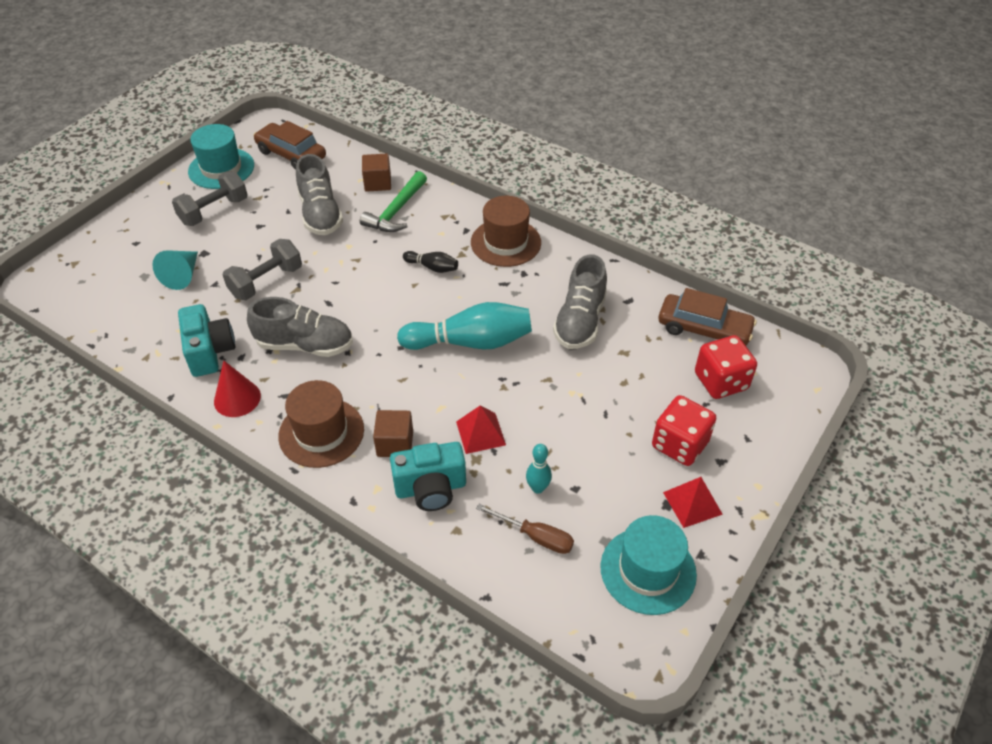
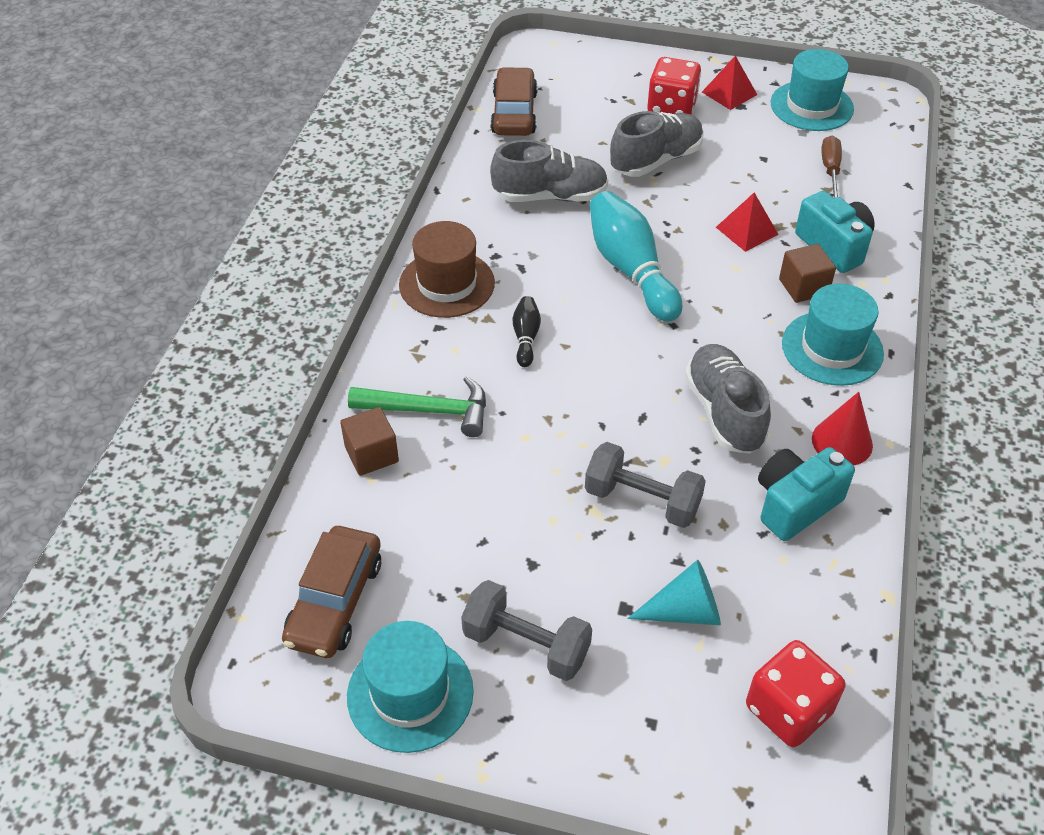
camera: 110 degrees left, 0 degrees up
brown hat [278,380,364,468] -> turquoise hat [782,283,884,386]
grey shoe [296,154,343,235] -> grey shoe moved to [610,111,704,177]
turquoise bowling pin [526,444,552,494] -> none
red dice [695,335,757,399] -> red dice moved to [746,640,845,747]

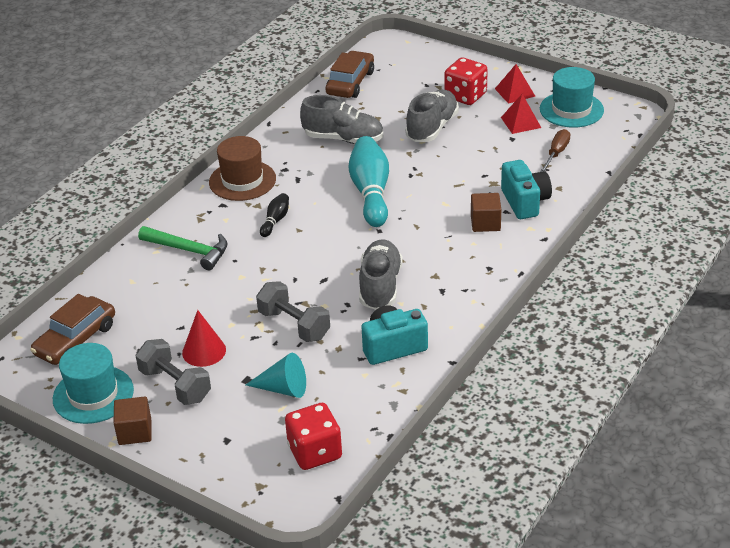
camera: 20 degrees right, 10 degrees down
brown cube [340,407,399,476] -> brown cube moved to [114,396,152,445]
grey shoe [610,111,704,177] -> grey shoe turned 45 degrees counterclockwise [405,90,459,142]
red pyramid [716,193,779,252] -> red pyramid moved to [501,94,541,134]
turquoise hat [782,283,884,386] -> none
red cone [812,392,873,466] -> red cone moved to [182,310,226,367]

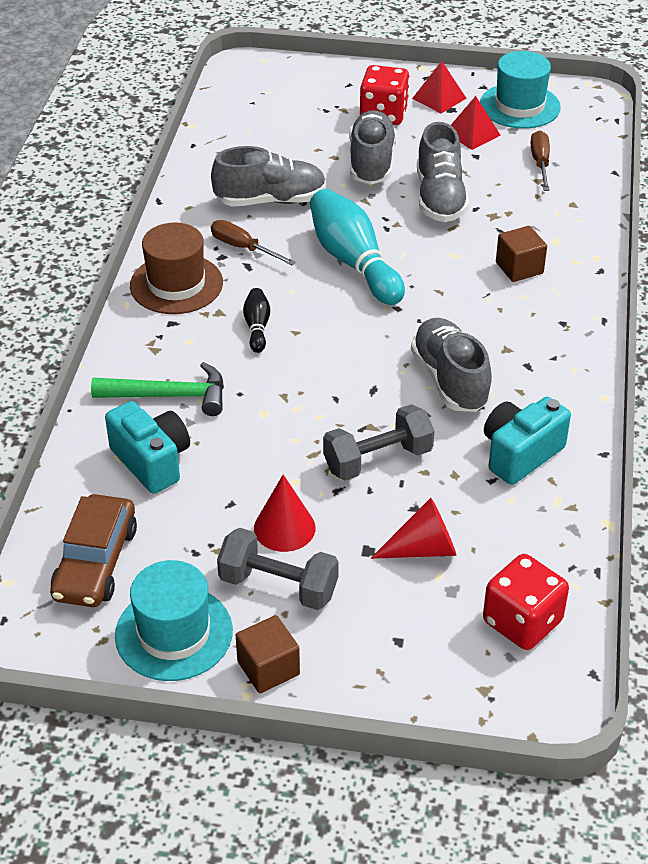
camera: 25 degrees left, 5 degrees up
turquoise cone [246,353,306,398] -> red cone [371,498,456,559]
grey dumbbell [256,281,330,342] -> grey dumbbell turned 45 degrees counterclockwise [323,404,434,480]
brown car [326,51,374,98] -> none
turquoise camera [501,160,552,219] -> turquoise camera moved to [105,401,190,494]
none -> brown screwdriver [211,220,296,265]
none -> grey shoe [417,122,469,222]

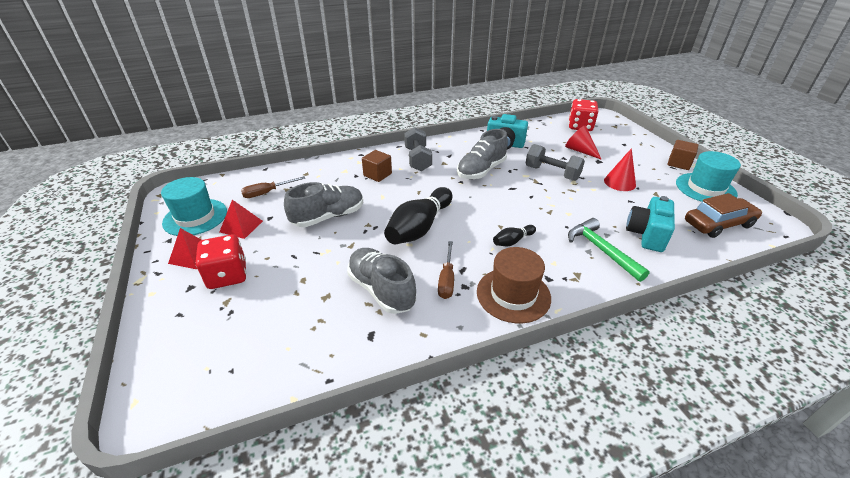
camera: 120 degrees left, 5 degrees down
grey dumbbell [217,528,339,610] -> grey dumbbell moved to [404,127,432,171]
turquoise bowling pin [310,189,405,305] -> black bowling pin [384,187,452,244]
grey shoe [349,110,396,185] -> none

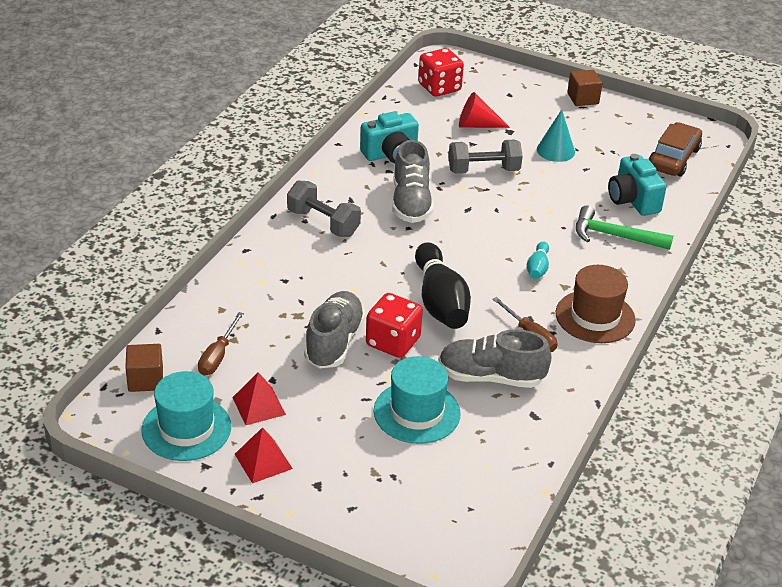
camera: 45 degrees left, 0 degrees up
red dice [196,235,246,289] -> red dice moved to [366,293,423,358]
brown cube [362,150,392,182] -> brown cube moved to [125,344,163,392]
black bowling pin [493,225,536,246] -> turquoise bowling pin [527,242,549,279]
red cone [604,148,636,191] -> turquoise cone [537,110,575,162]
turquoise hat [676,151,741,202] -> turquoise hat moved to [374,356,461,444]

